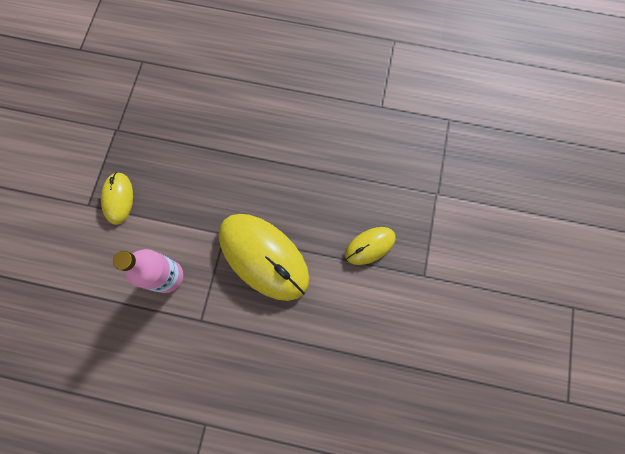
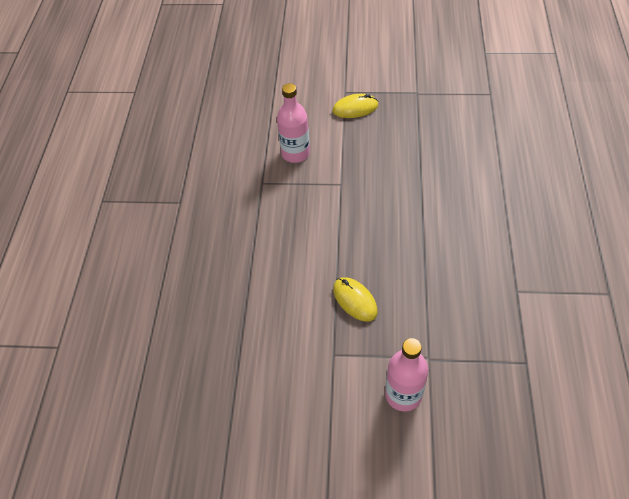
camera: 85 degrees right, 20 degrees down
yellow mouse [219,214,309,301] -> none
none -> pink bottle [385,338,428,411]

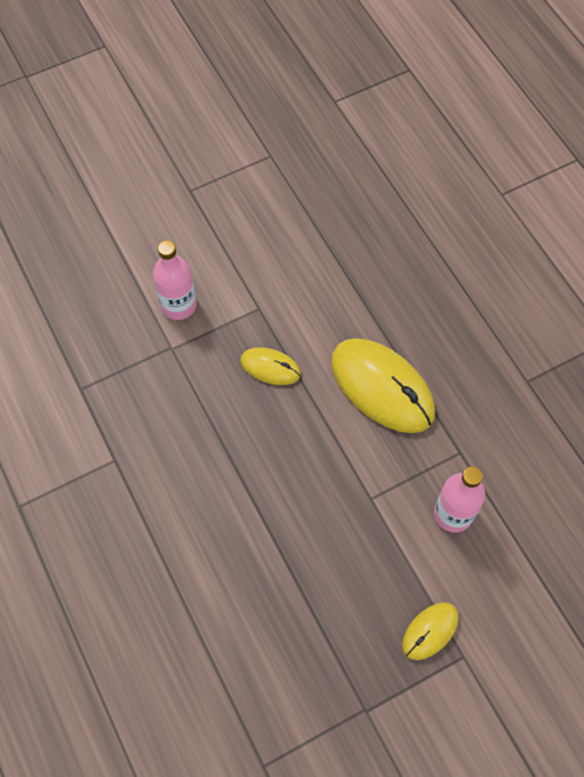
camera: 145 degrees right, 10 degrees up
none -> yellow mouse [331,338,435,433]

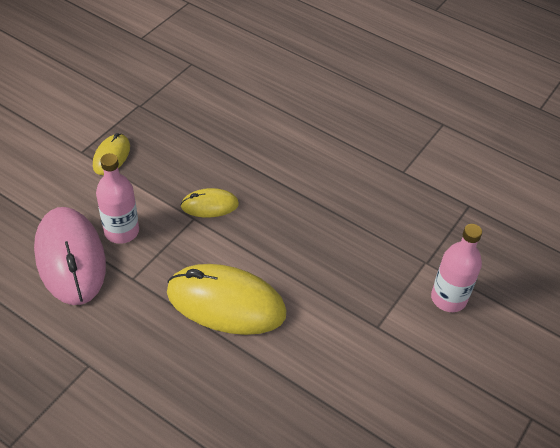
camera: 150 degrees right, 15 degrees down
yellow mouse [240,347,301,385] -> yellow mouse moved to [180,188,239,217]
none -> pink mouse [34,207,106,305]

